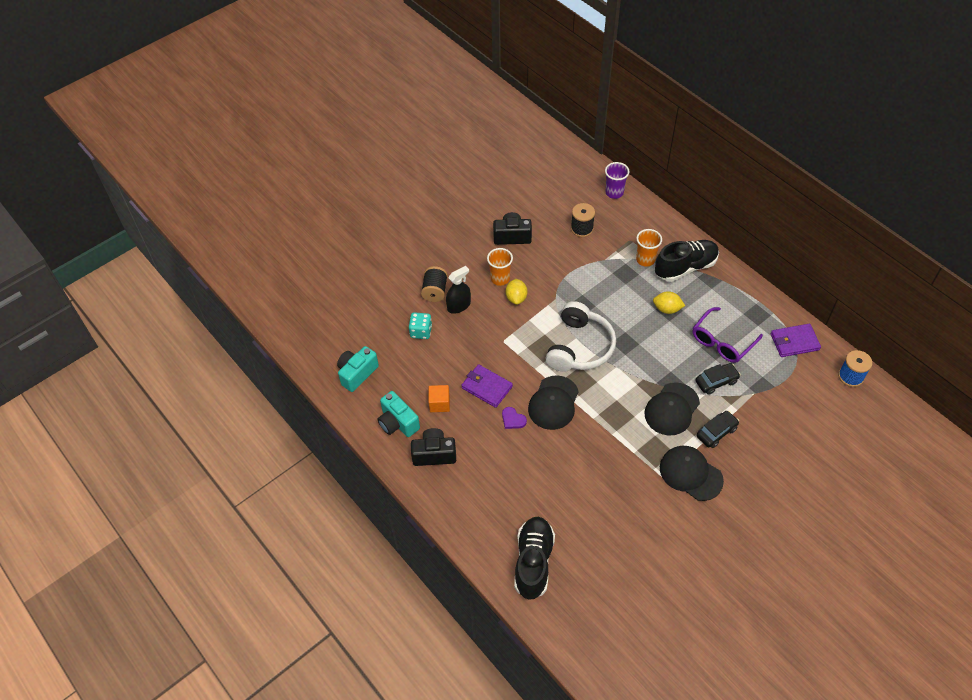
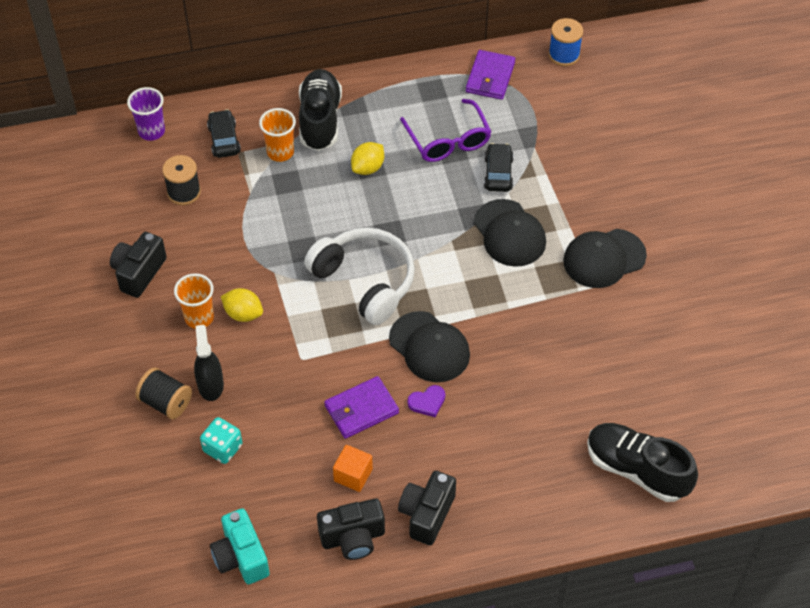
camera: 65 degrees left, 0 degrees up
turquoise camera [377,391,420,437] -> black camera [317,499,385,560]
black car [697,411,739,448] -> black car moved to [207,109,241,158]

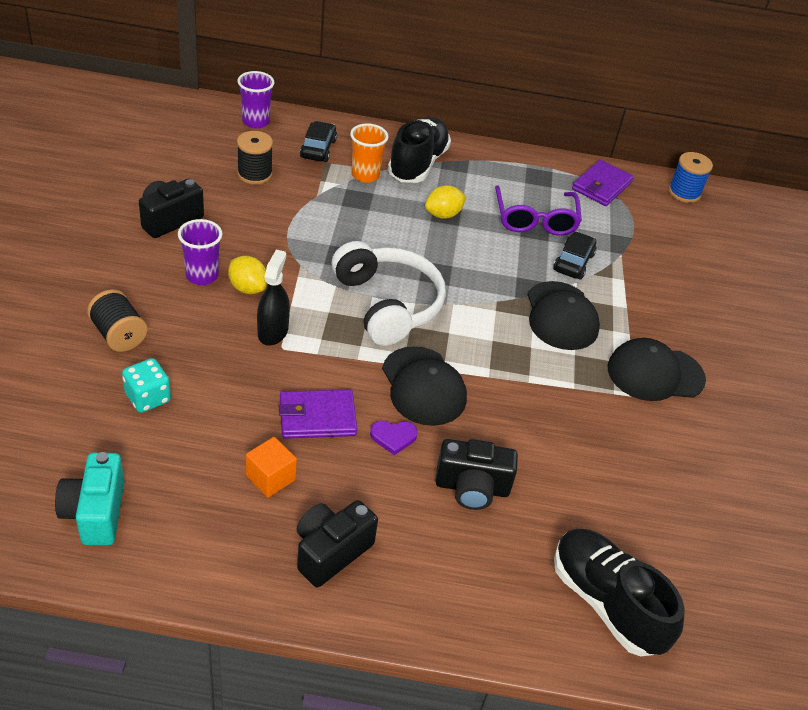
camera: 15 degrees right, 10 degrees down
orange cup [174,273,214,329] -> purple cup [178,219,223,285]
black spray bottle [194,325,224,401] -> black spray bottle moved to [257,250,290,346]
black camera [317,499,385,560] -> black camera moved to [435,439,518,510]

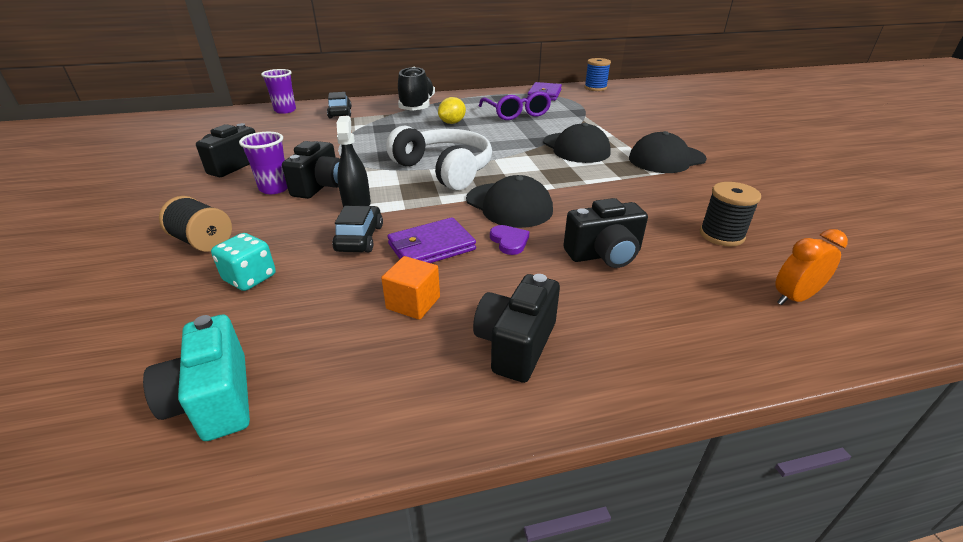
camera: 15 degrees left, 10 degrees down
yellow lemon [228,256,267,294] -> black camera [282,141,340,199]
black spool [237,131,273,185] -> black spool moved to [700,182,761,246]
orange cup [350,123,388,183] -> none
purple heart [370,421,418,455] -> purple heart turned 90 degrees counterclockwise [490,225,529,255]
black car [553,231,597,279] -> black car moved to [332,206,383,252]
black shoe [554,528,685,656] -> orange clock [775,229,848,305]

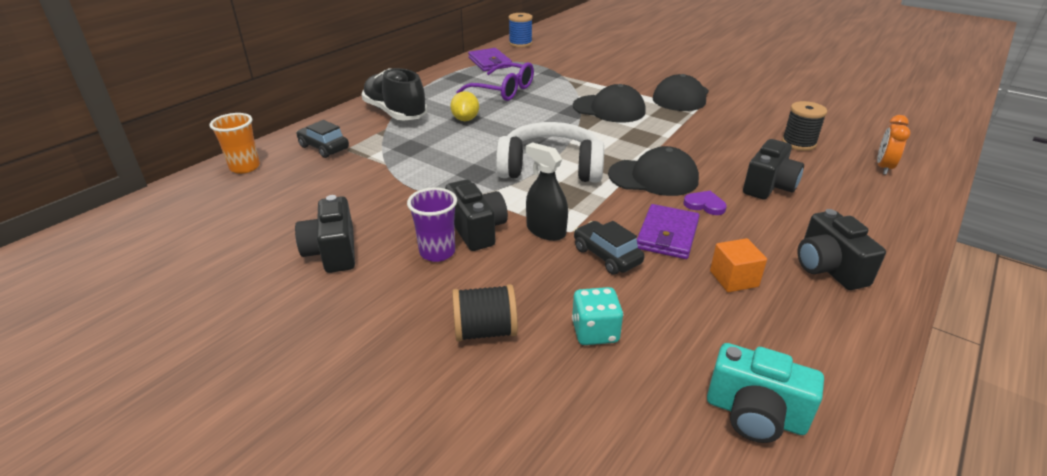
camera: 40 degrees left, 0 degrees up
purple cup [261,69,296,114] -> orange cup [209,113,260,174]

